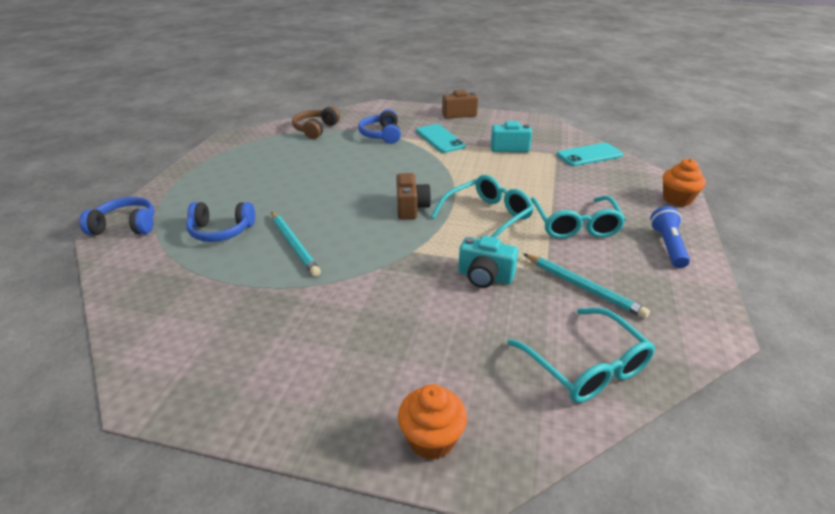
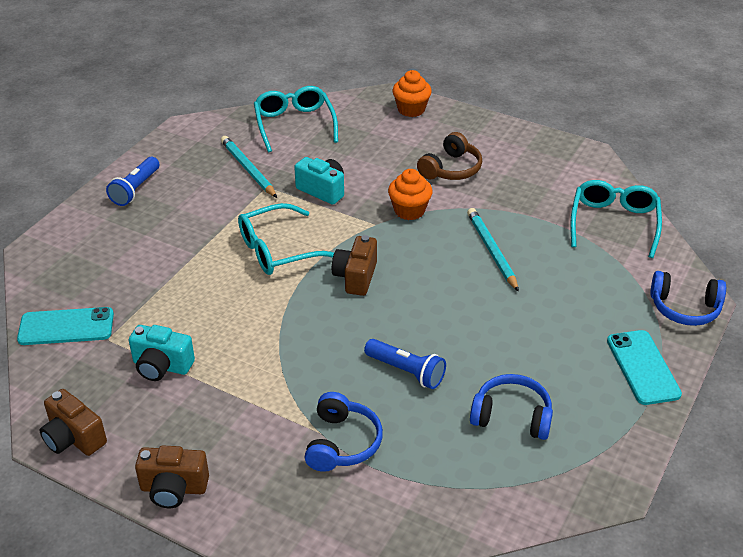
camera: 165 degrees left, 5 degrees up
blue headphones [186,202,255,242] -> blue headphones moved to [470,374,553,440]
brown headphones [292,106,340,139] -> brown headphones moved to [417,132,482,180]
turquoise phone [416,124,465,153] -> turquoise phone moved to [607,330,682,405]
turquoise glasses [531,196,626,239] -> turquoise glasses moved to [570,180,662,258]
orange cupcake [663,158,706,207] -> orange cupcake moved to [388,169,432,220]
none -> brown camera [40,389,107,456]
none -> blue flashlight [364,339,446,389]

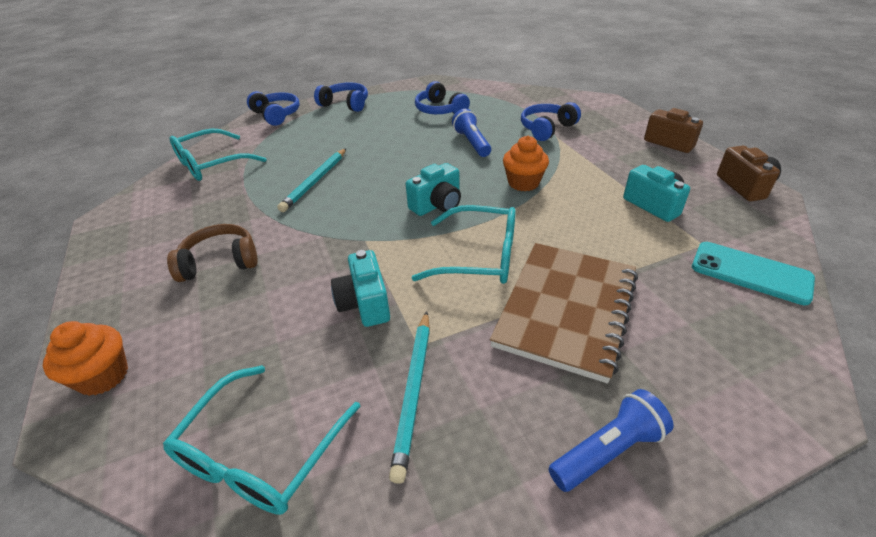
camera: 140 degrees left, 0 degrees up
brown camera [332,235,377,296] -> turquoise camera [406,163,461,216]
orange cupcake [388,169,432,220] -> orange cupcake moved to [503,136,549,191]
turquoise phone [607,330,682,405] -> blue headphones [314,82,368,112]
none -> brown notebook [490,243,638,384]

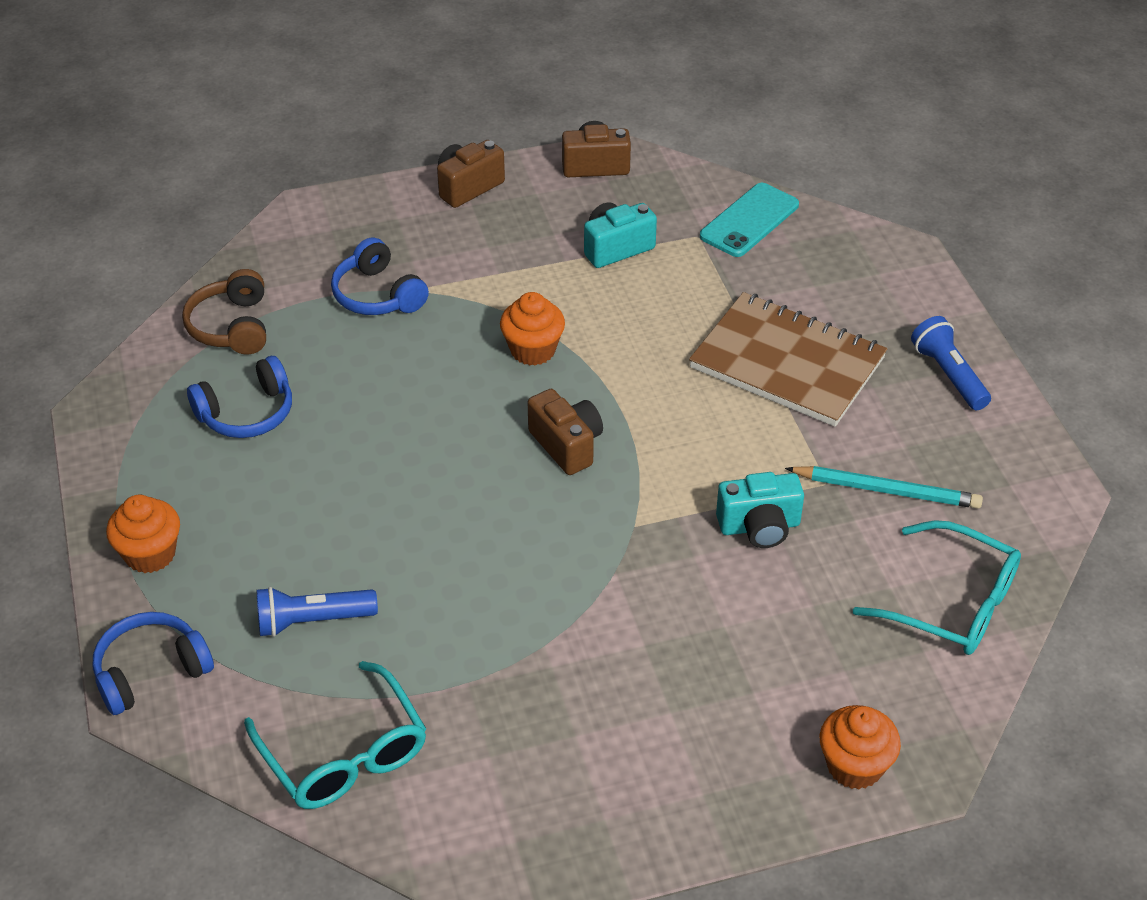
camera: 85 degrees left, 5 degrees up
brown headphones [167,224,258,282] -> brown headphones moved to [182,269,266,354]
turquoise pencil [277,148,346,212] -> none
blue headphones [314,82,368,112] -> orange cupcake [106,495,180,573]
turquoise camera [406,163,461,216] -> brown camera [528,389,603,475]
turquoise glasses [412,205,516,284] -> none
blue flashlight [452,109,491,157] -> blue flashlight moved to [257,587,378,637]

